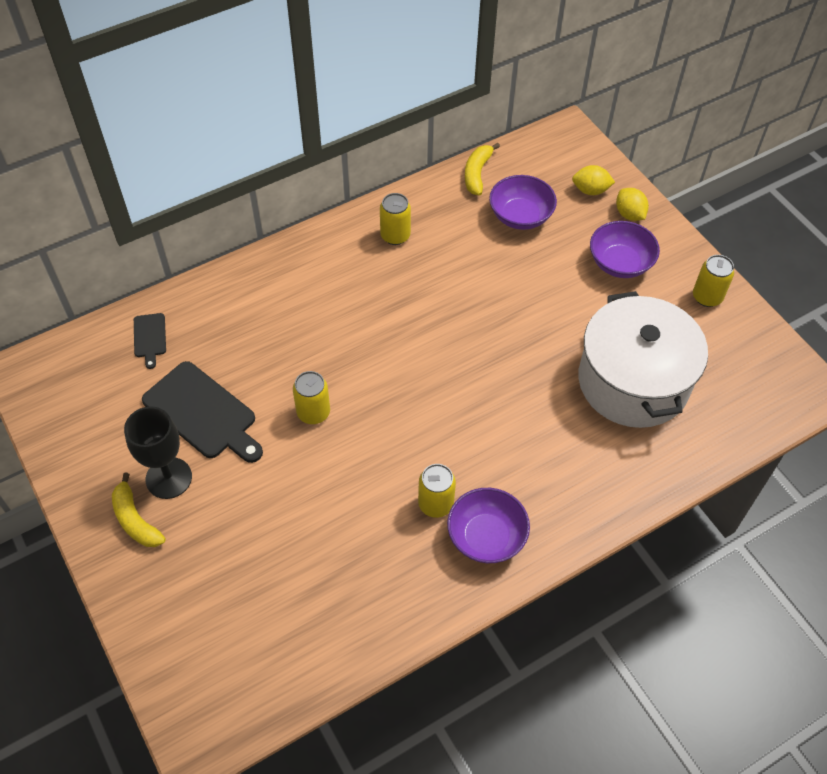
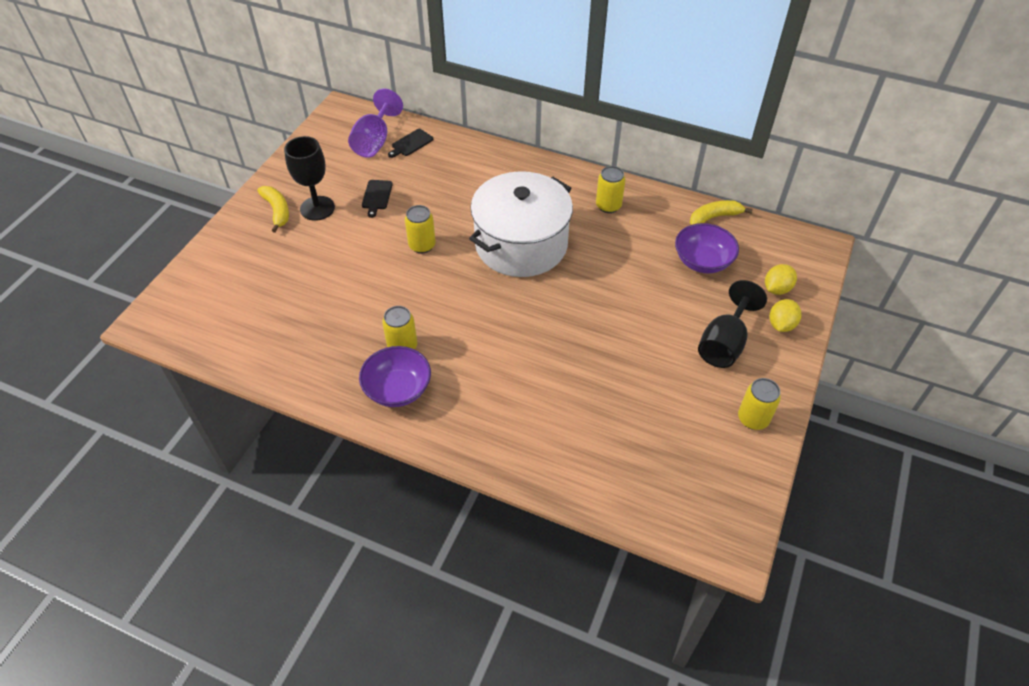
camera: 55 degrees right, 5 degrees down
yellow banana [112,472,166,547] -> yellow banana turned 135 degrees clockwise [257,186,289,233]
black cutting board [142,361,263,463] -> black cutting board [362,180,393,218], size x0.50
yellow lemon [572,165,615,195] -> yellow lemon turned 75 degrees clockwise [765,264,797,295]
white pot [578,291,708,428] -> white pot moved to [469,171,573,277]
purple bowl [590,221,660,278] -> black goblet [698,280,767,368]
none -> purple goblet [348,89,403,158]

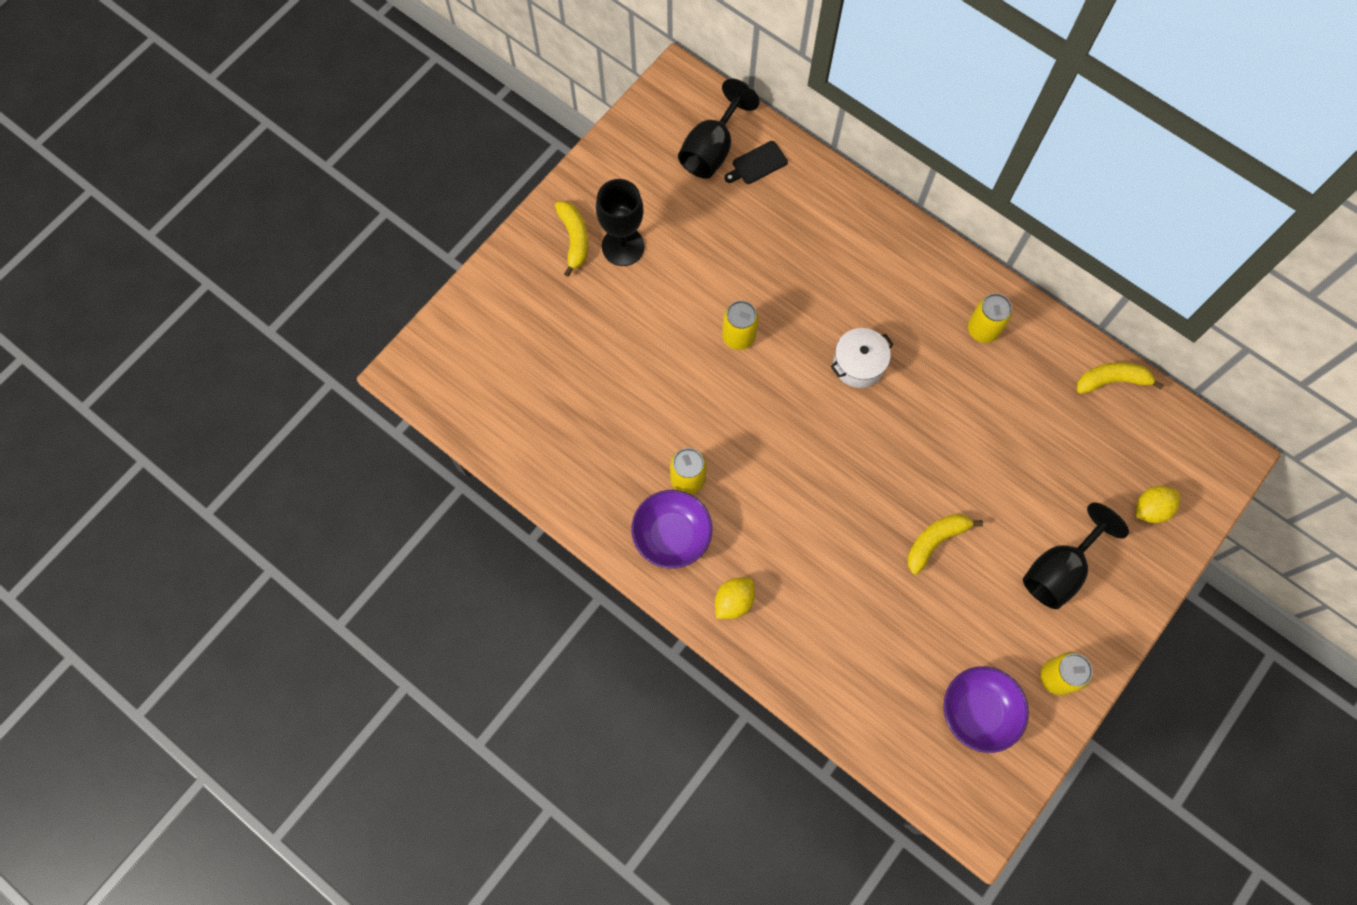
camera: 15 degrees right, 20 degrees up
purple goblet [348,89,403,158] -> black goblet [678,79,760,179]
black cutting board [362,180,393,218] -> none
white pot [469,171,573,277] -> white pot [831,328,894,388], size x0.45
purple bowl [675,223,739,273] -> purple bowl moved to [943,666,1029,753]
yellow lemon [769,299,801,332] -> yellow lemon moved to [715,578,755,619]
none -> yellow banana [907,514,983,574]

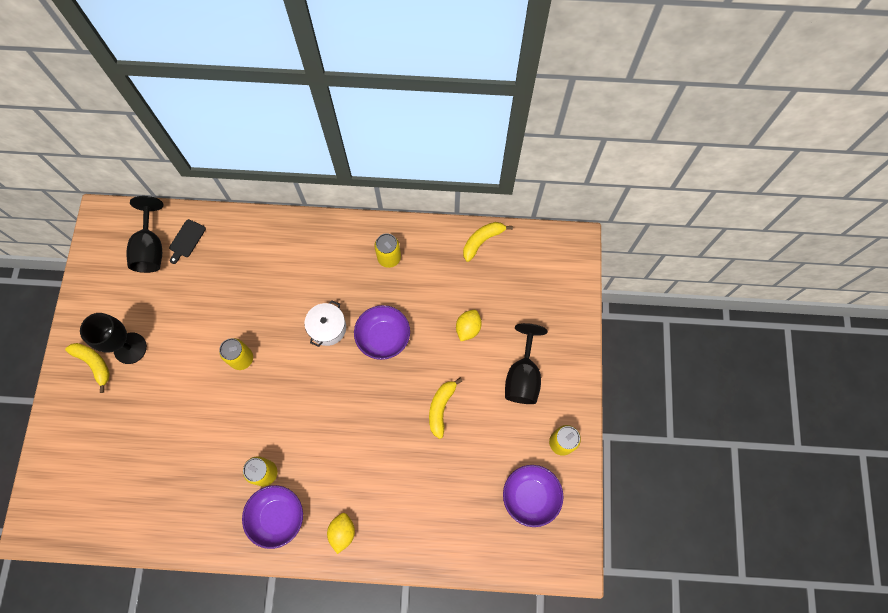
camera: 35 degrees left, 0 degrees up
yellow lemon [1136,486,1180,523] -> yellow lemon moved to [456,310,482,341]
none -> purple bowl [354,305,410,360]

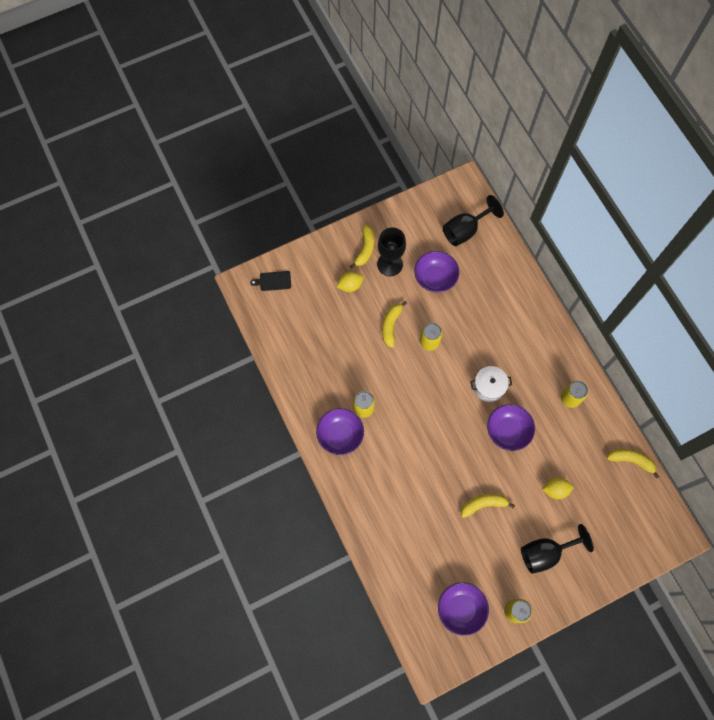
camera: 60 degrees right, 0 degrees up
black cutting board [169,219,206,264] -> black cutting board moved to [250,271,291,291]
yellow lemon [327,513,355,554] -> yellow lemon moved to [337,271,364,292]
none -> yellow banana [382,301,407,348]
none -> purple bowl [414,251,459,292]

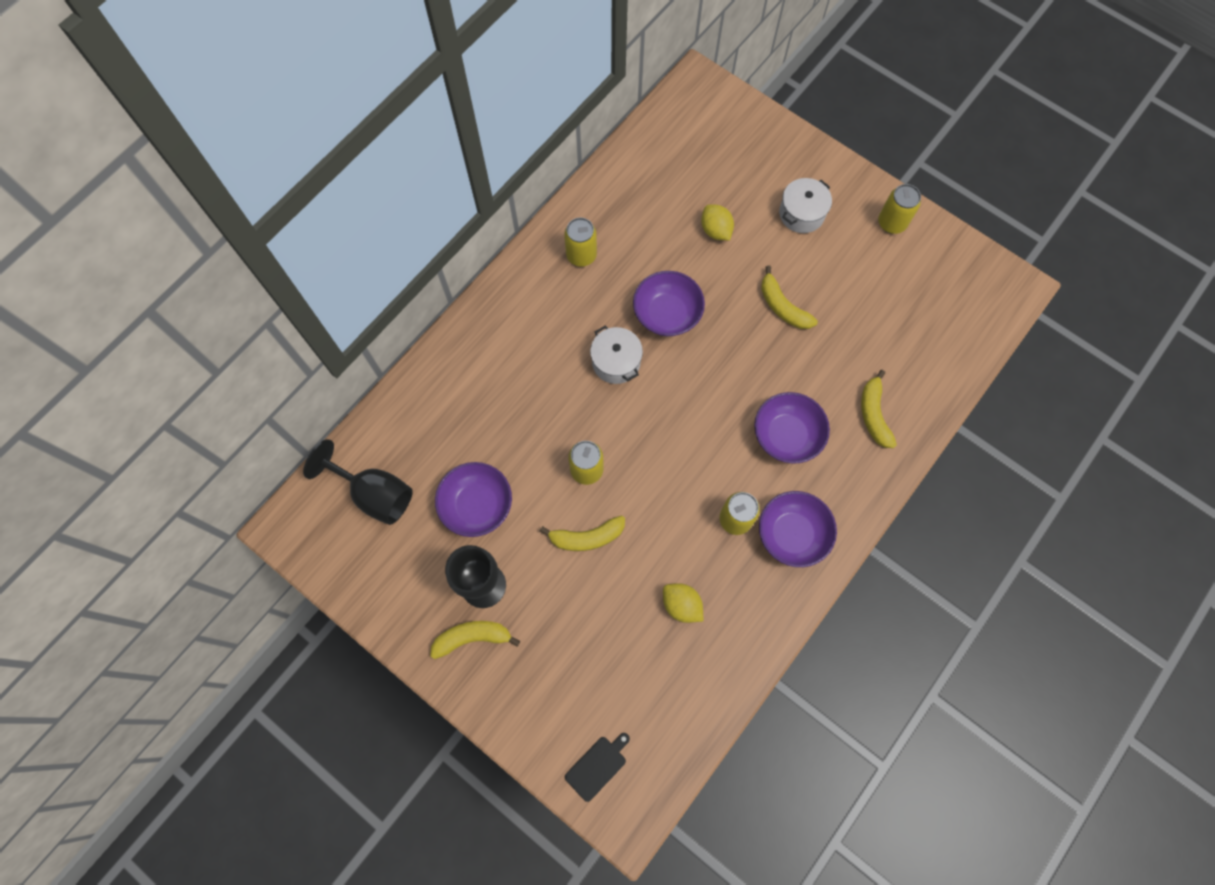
camera: 115 degrees left, 0 degrees up
black cutting board [250,271,291,291] -> black cutting board turned 105 degrees counterclockwise [565,733,630,802]
yellow lemon [337,271,364,292] -> yellow lemon moved to [663,583,703,623]
purple bowl [438,582,489,636] -> purple bowl moved to [754,392,830,464]
black goblet [521,524,594,574] -> white pot [779,178,832,233]
yellow banana [606,449,659,479] -> yellow banana moved to [861,370,897,448]

